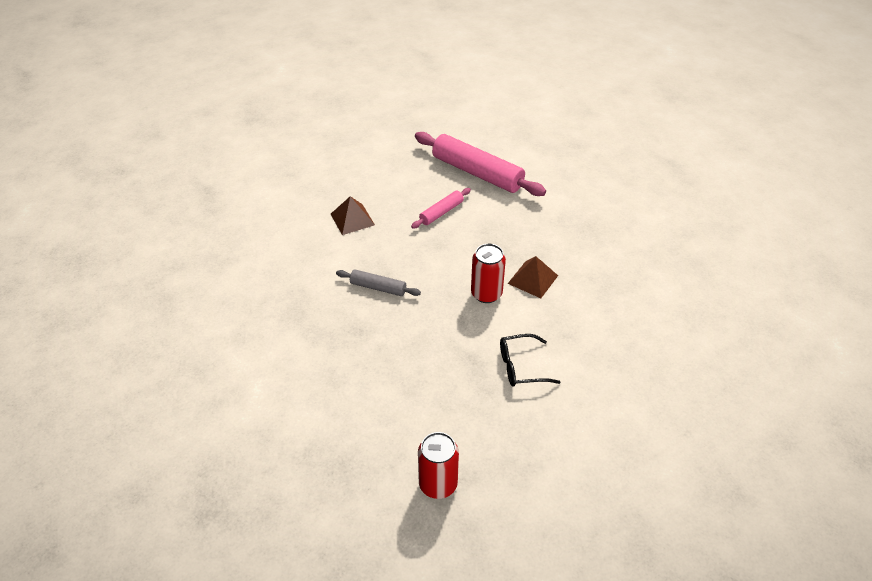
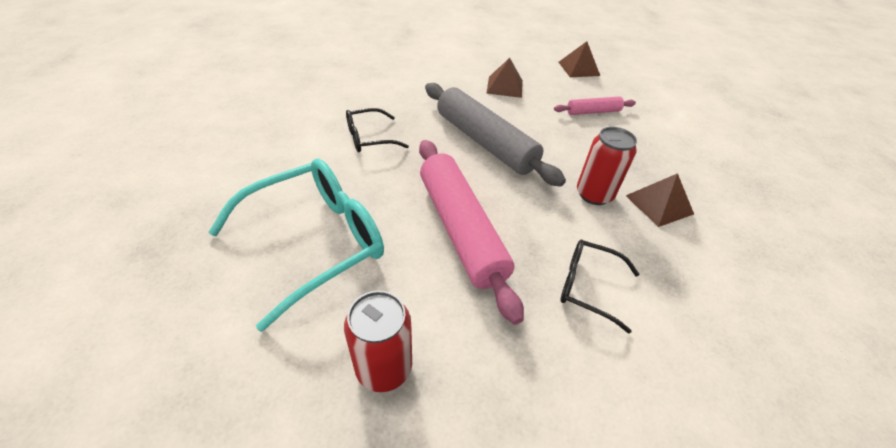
camera: 30 degrees right, 0 degrees up
grey rolling pin [336,269,421,296] -> grey rolling pin [425,83,566,187], size x2.00
pink rolling pin [415,132,546,196] -> pink rolling pin moved to [419,140,524,325]
none -> turquoise glasses [208,159,384,332]
none -> black glasses [346,108,409,152]
none -> brown pyramid [558,41,600,77]

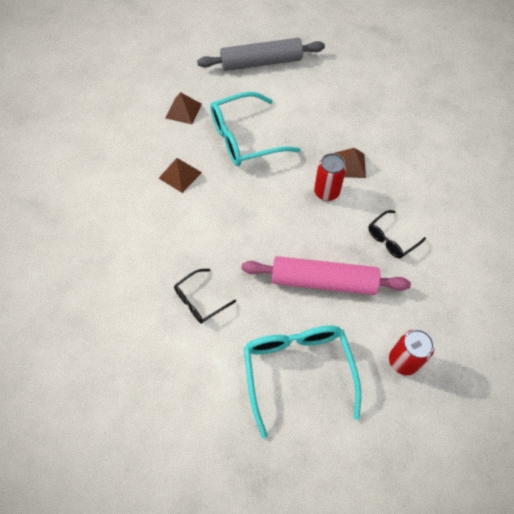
camera: 60 degrees left, 15 degrees up
black glasses [346,108,409,152] -> black glasses turned 45 degrees clockwise [174,269,236,324]
grey rolling pin [425,83,566,187] -> grey rolling pin moved to [197,38,325,71]
pink rolling pin [554,96,636,115] -> turquoise glasses [210,92,301,166]

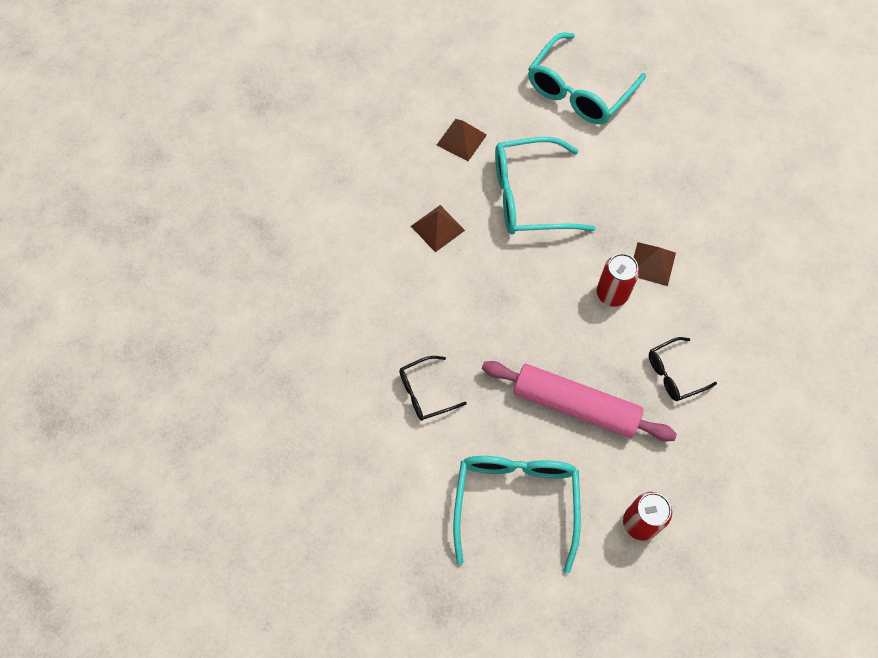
camera: 15 degrees right, 5 degrees up
grey rolling pin [197,38,325,71] -> turquoise glasses [528,32,646,124]

